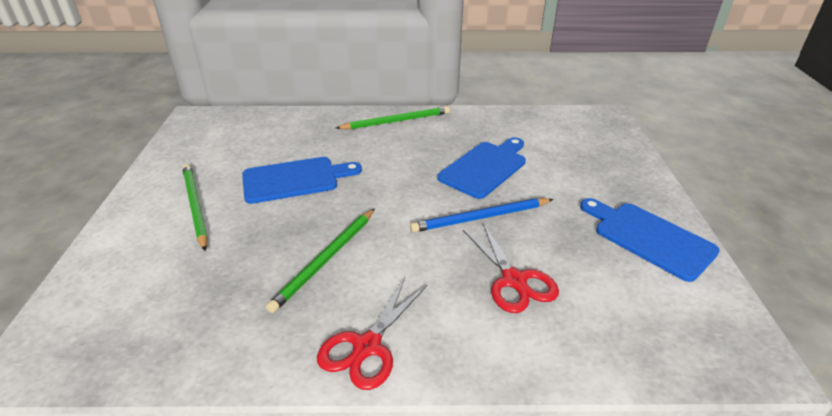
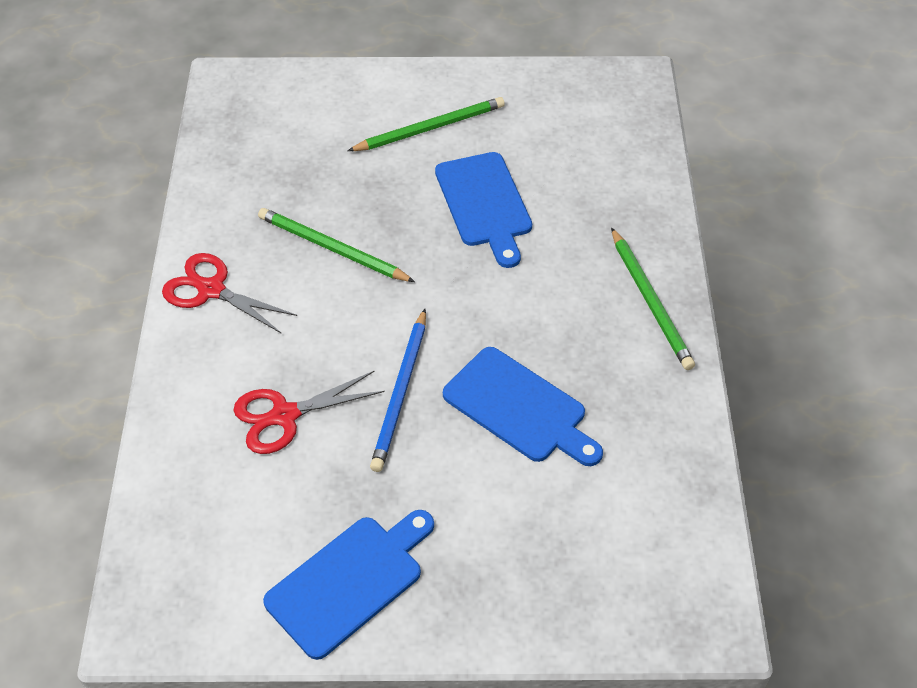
camera: 90 degrees right, 15 degrees up
blue pencil [410,198,554,233] -> blue pencil turned 150 degrees counterclockwise [370,309,426,472]

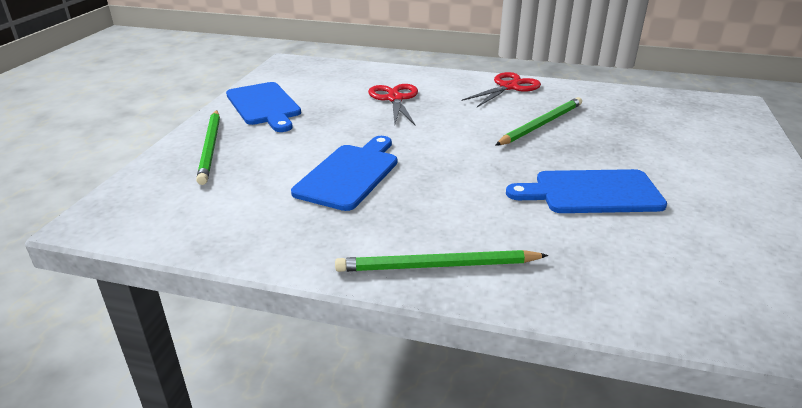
camera: 105 degrees right, 20 degrees down
green pencil [347,97,505,151] -> green pencil moved to [196,110,220,185]
blue pencil [370,309,426,472] -> none
blue cutting board [443,347,603,466] -> blue cutting board turned 150 degrees clockwise [291,136,397,211]

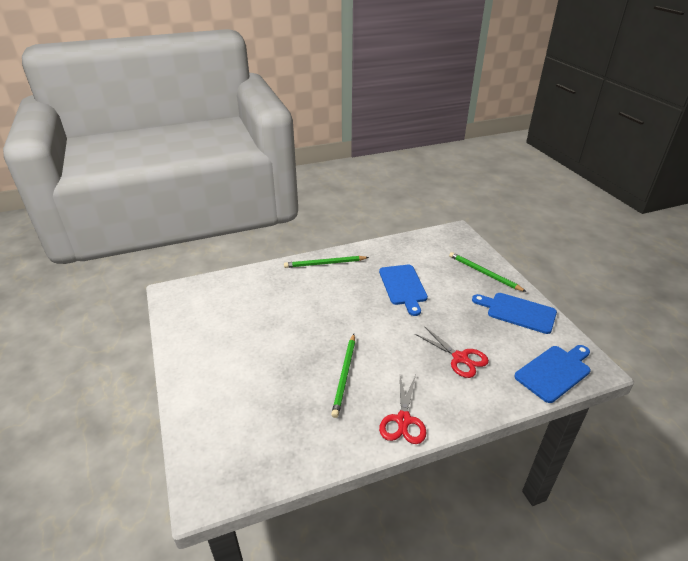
camera: 145 degrees right, 5 degrees up
green pencil [335,250,549,272] -> green pencil turned 150 degrees counterclockwise [284,256,369,268]
blue cutting board [506,169,667,213] -> blue cutting board moved to [514,345,591,403]

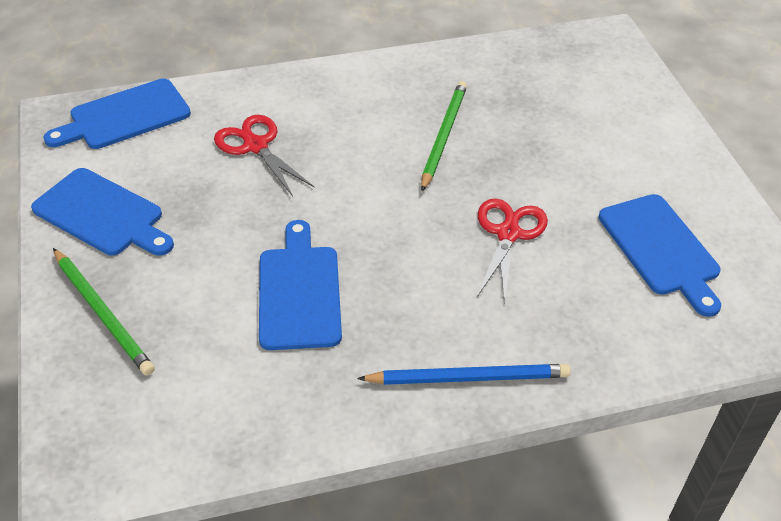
camera: 175 degrees left, 10 degrees up
green pencil [284,256,369,268] -> blue pencil [357,364,571,385]
red scissors [379,375,426,444] -> red scissors moved to [477,198,548,305]
none -> blue cutting board [599,194,721,317]

